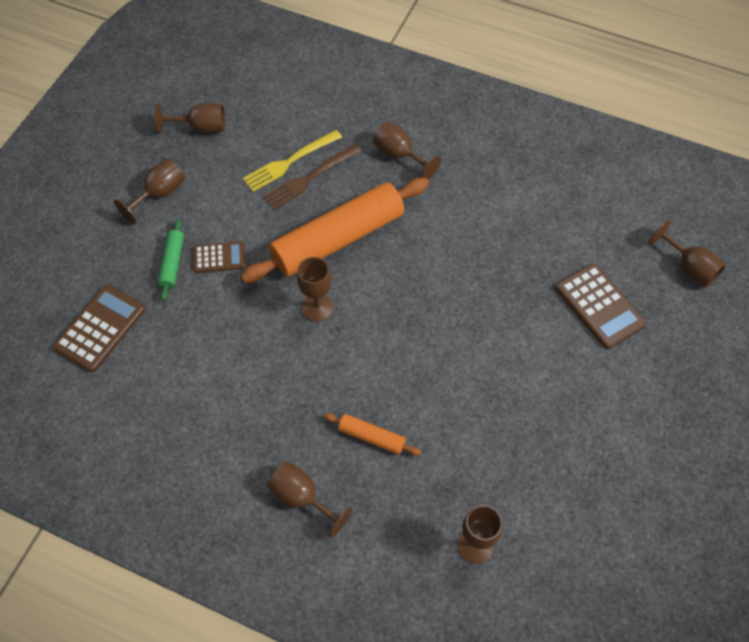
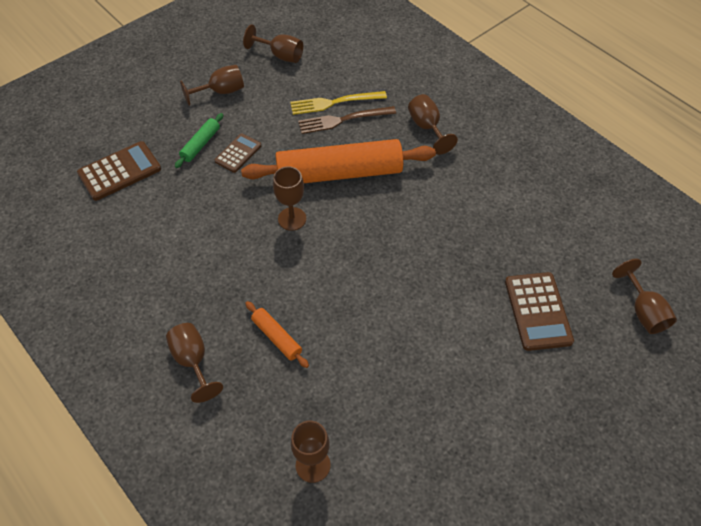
camera: 25 degrees right, 5 degrees down
brown calculator [193,241,246,273] -> brown calculator turned 75 degrees counterclockwise [214,133,261,173]

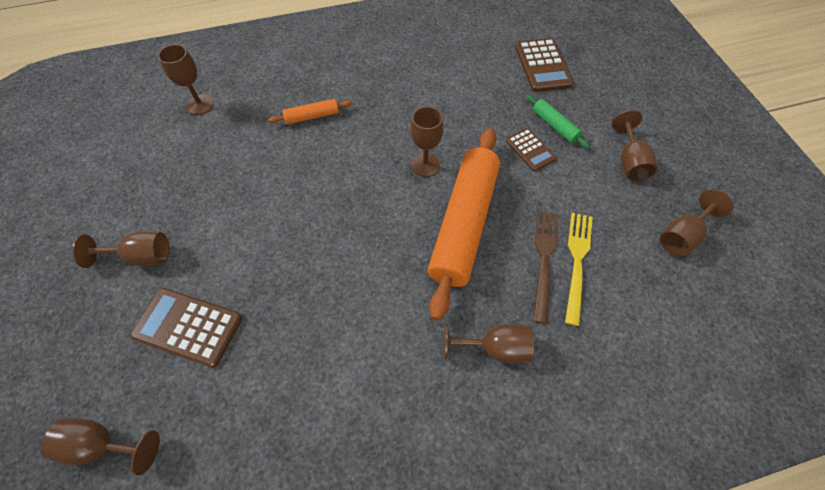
camera: 115 degrees right, 5 degrees up
brown goblet [166,323,223,403] -> brown goblet moved to [72,231,169,268]

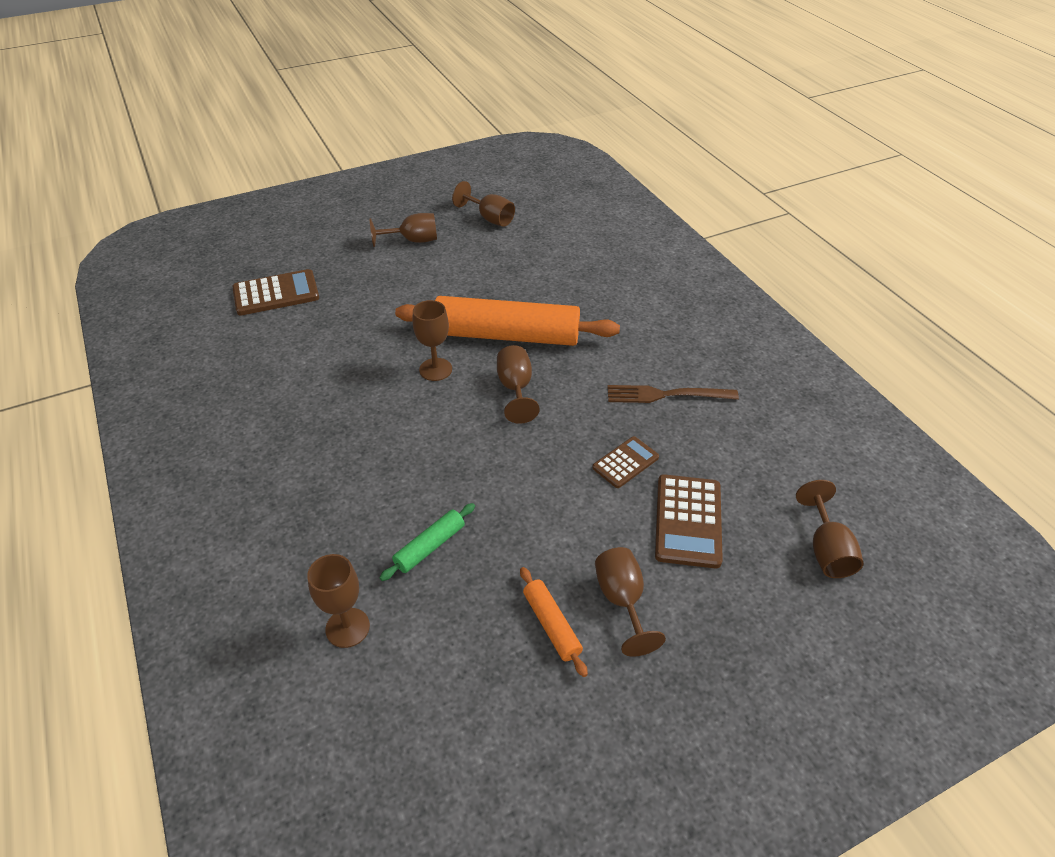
camera: 100 degrees left, 15 degrees down
orange rolling pin [268,99,352,125] -> orange rolling pin moved to [520,567,588,677]
brown goblet [444,322,534,363] -> brown goblet moved to [497,345,540,424]
brown calculator [506,128,556,172] -> brown calculator moved to [592,436,659,488]
green rolling pin [526,95,590,148] -> green rolling pin moved to [380,503,475,581]
brown fork [533,210,558,324] -> brown fork moved to [607,385,739,403]
yellow fork [565,213,593,326] -> none

